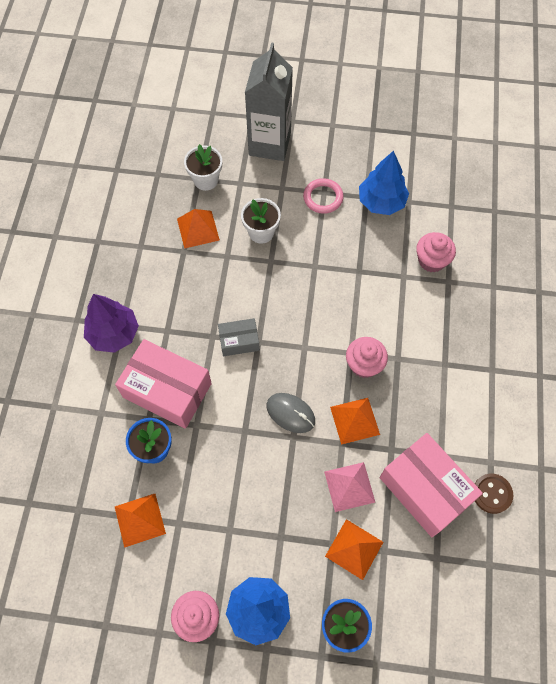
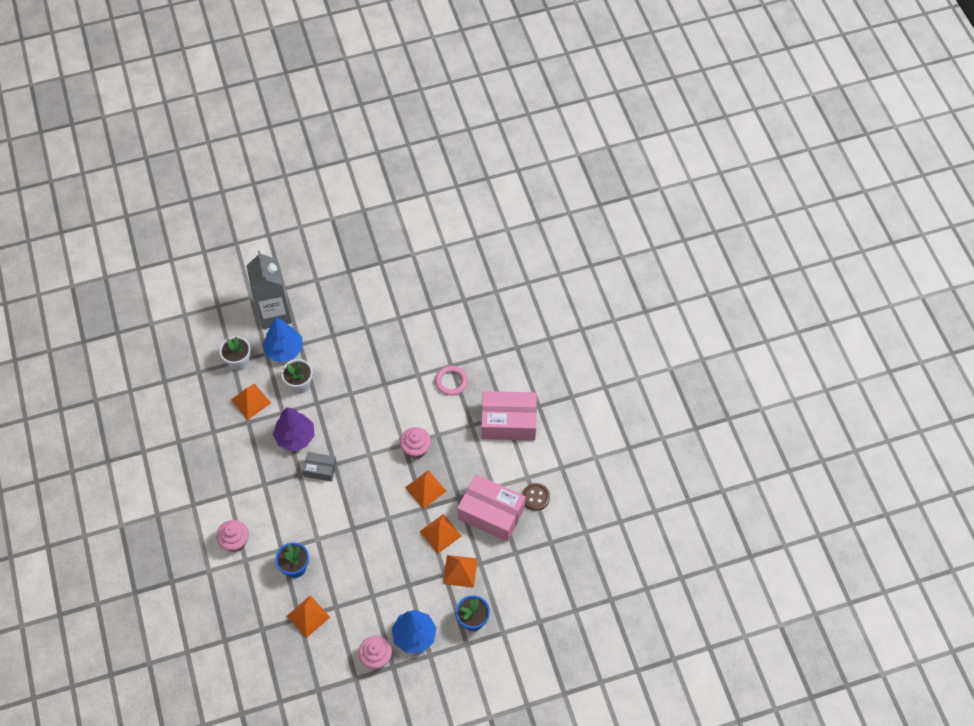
camera: 25 degrees left, 5 degrees down
purple tree [84,294,139,353] -> purple tree moved to [273,407,315,451]
pink box [115,339,212,429] -> pink box moved to [481,391,537,441]
grey box [218,318,260,356] -> grey box turned 45 degrees clockwise [303,452,337,481]
grey mouse [267,393,315,433] -> none
pink ring [303,178,344,214] -> pink ring moved to [435,366,468,396]
pink pyramid [324,462,375,512] -> orange pyramid [419,514,462,554]
blue tree [359,151,409,215] -> blue tree moved to [263,318,303,362]
pink cupcake [416,232,456,272] -> pink cupcake moved to [216,520,249,552]

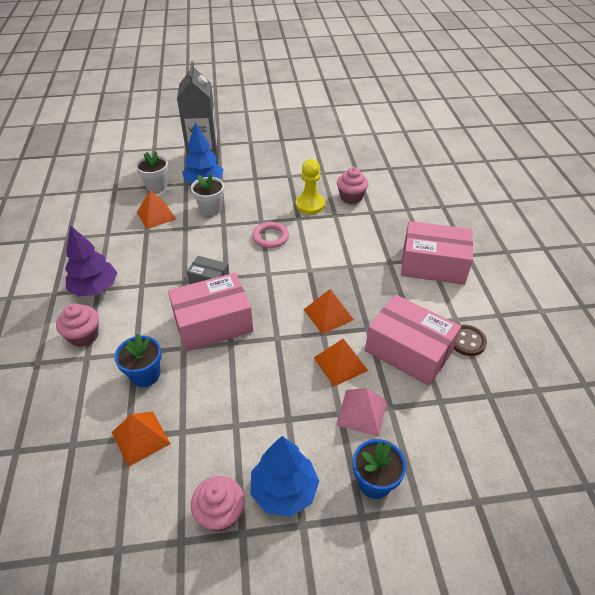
camera: 10 degrees right, 15 degrees down
purple tree [273,407,315,451] -> purple tree moved to [65,225,117,296]
pink cupcake [400,427,431,459] -> pink cupcake moved to [337,167,369,204]
pink ring [435,366,468,396] -> pink ring moved to [252,222,289,248]
orange pyramid [443,555,478,588] -> pink pyramid [336,388,387,437]
none -> pink box [168,273,253,352]
none -> yellow pawn [296,159,325,214]

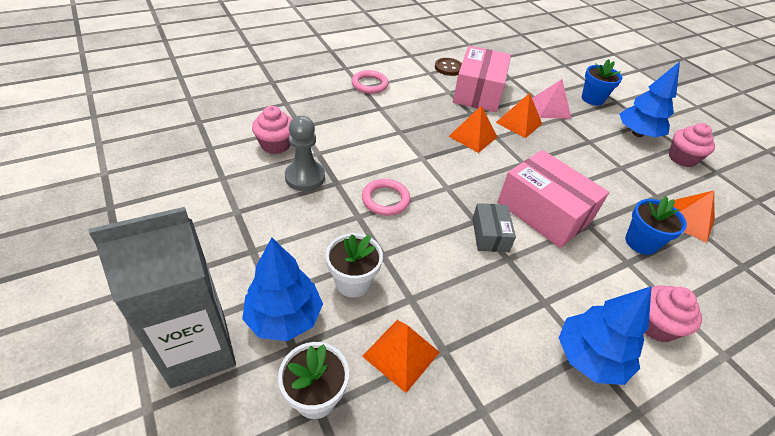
camera: 115 degrees left, 0 degrees up
purple tree [65,225,117,296] -> blue tree [559,286,652,385]
yellow pawn [296,159,325,214] -> grey pawn [285,116,325,191]
pink box [401,221,473,285] -> pink ring [351,70,389,94]

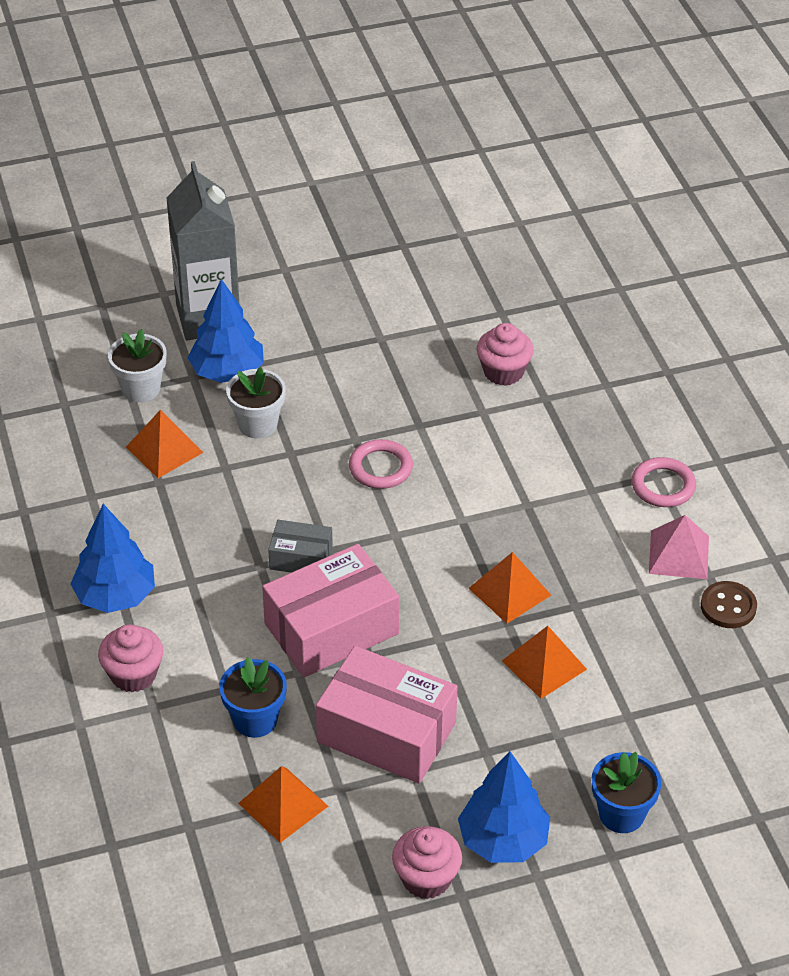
camera: 105 degrees right, 0 degrees up
grey pawn [285,116,325,191] -> none
pink box [453,46,511,112] -> pink box moved to [316,646,458,784]
pink pyramid [532,79,572,119] -> pink pyramid moved to [649,515,709,579]

